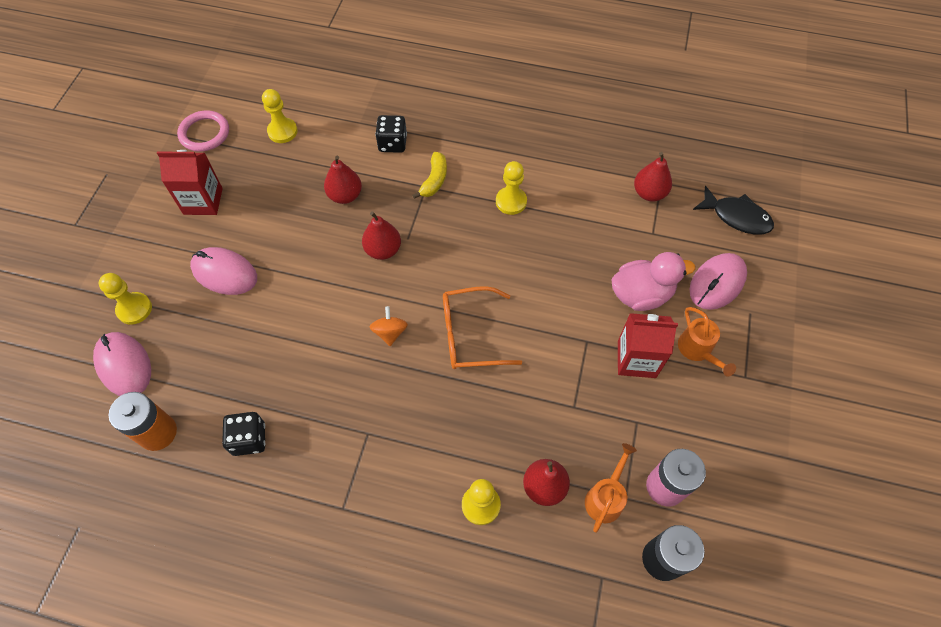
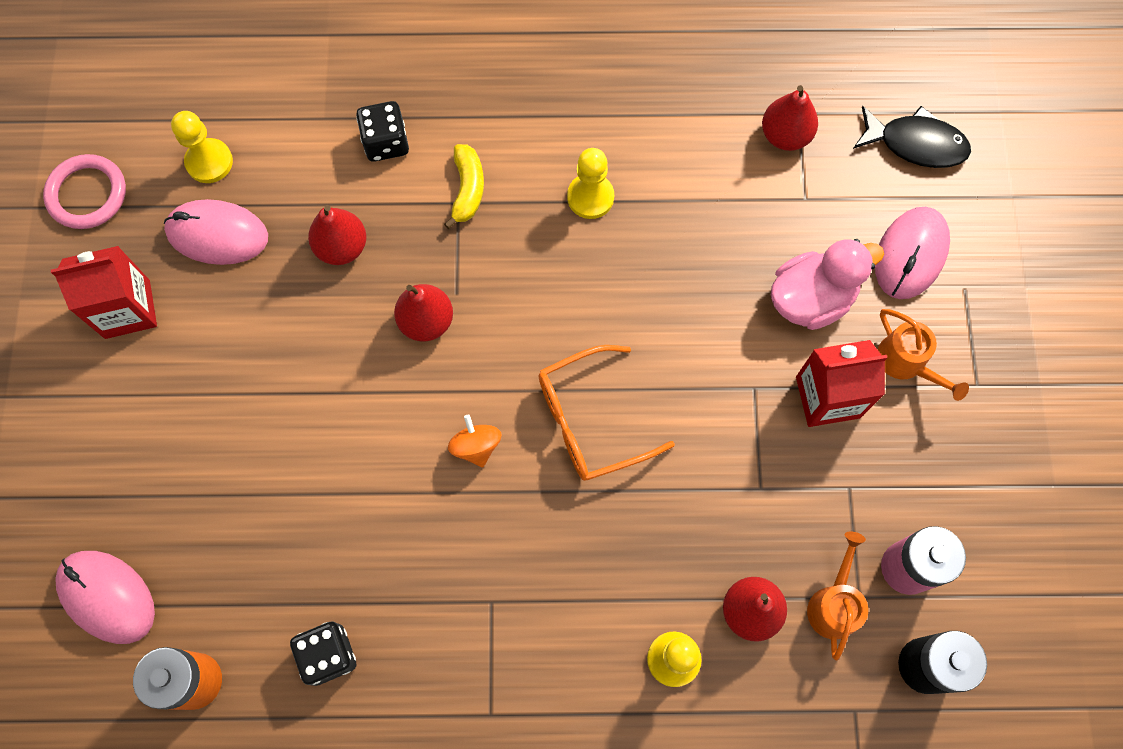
camera: 15 degrees left, 10 degrees up
yellow pawn [99,273,152,325] -> none
pink mouse [190,247,257,295] -> pink mouse moved to [164,199,268,265]

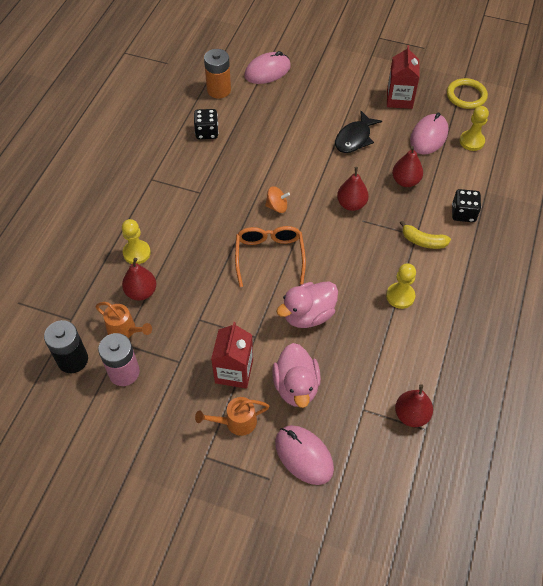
camera: 110 degrees right, 15 degrees down
pink ring [43,154,126,229] -> yellow ring [447,78,488,109]
black fish [853,106,971,168] -> black fish moved to [335,111,382,153]
none -> pink duck [276,281,338,328]

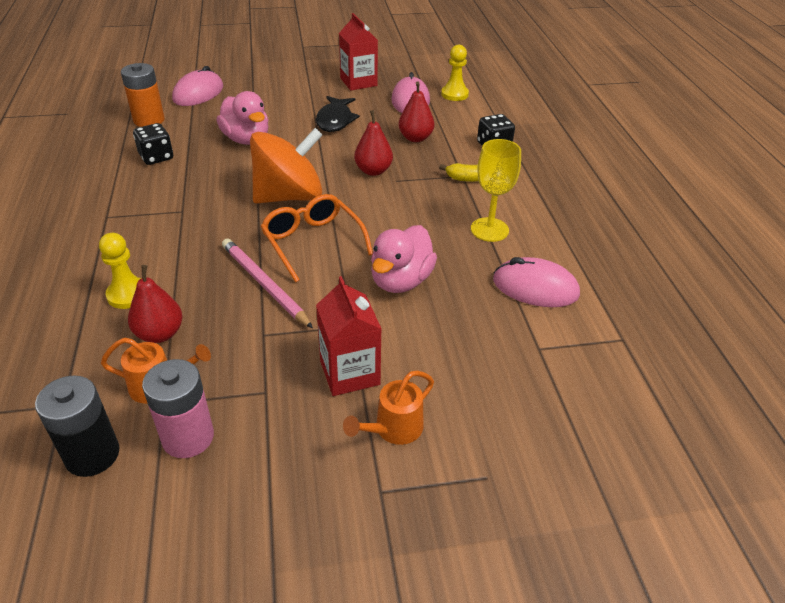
camera: 30 degrees left, 15 degrees down
orange spinning top [265,186,290,213] -> orange spinning top [250,128,322,203], size x2.38
pink duck [272,343,321,408] -> pink duck moved to [216,91,268,145]
pink mouse [275,425,334,485] -> pink mouse moved to [493,257,580,307]
yellow pawn [386,263,416,309] -> yellow goblet [471,139,521,242]
red pear [395,384,433,427] -> none
yellow ring [447,78,488,109] -> none
none -> pink pencil [222,238,313,328]

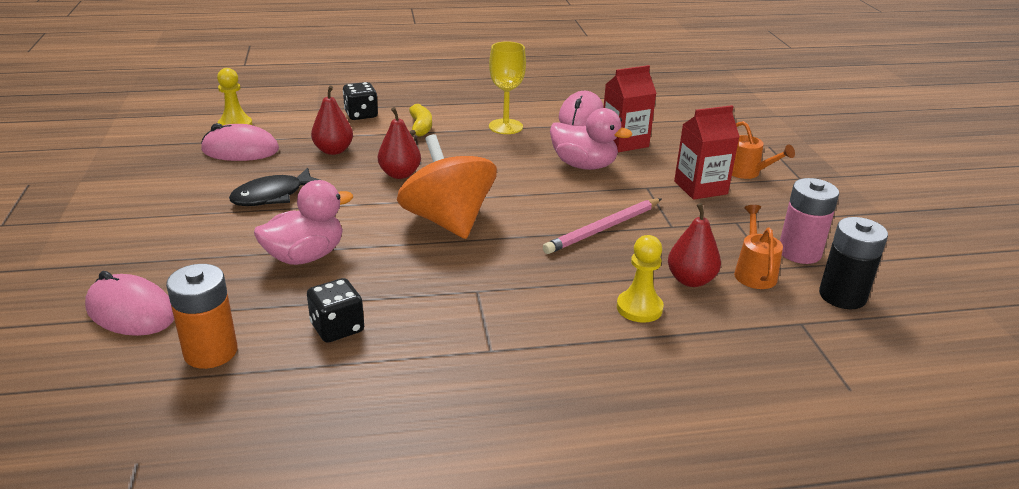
camera: 90 degrees left, 10 degrees down
orange glasses [261,194,373,282] -> none
black fish [316,96,360,132] -> black fish turned 135 degrees clockwise [229,168,320,206]
red carton [339,13,378,90] -> red carton moved to [603,65,656,152]

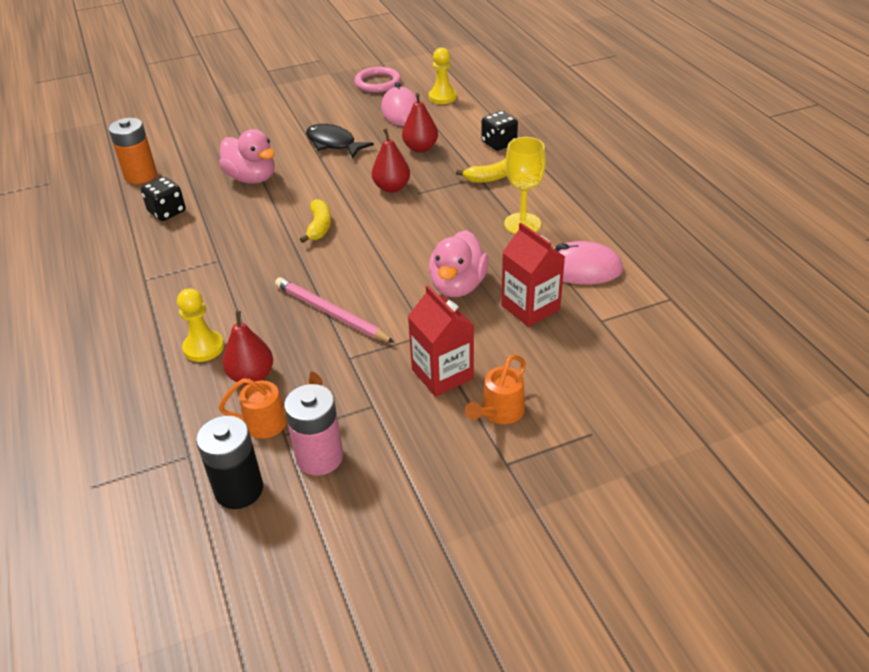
camera: 80 degrees right, 10 degrees up
pink mouse [85,271,174,336] -> none
orange spinning top [397,134,497,239] -> yellow banana [300,199,331,243]
none -> pink ring [354,67,401,93]

